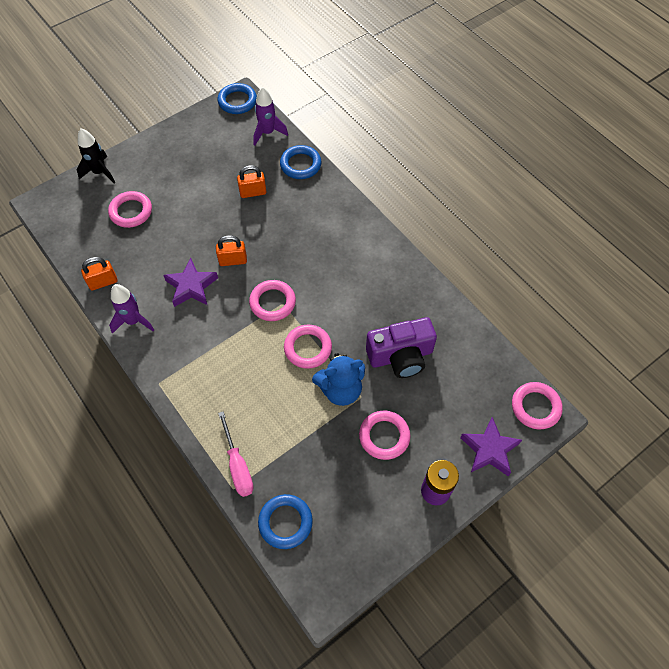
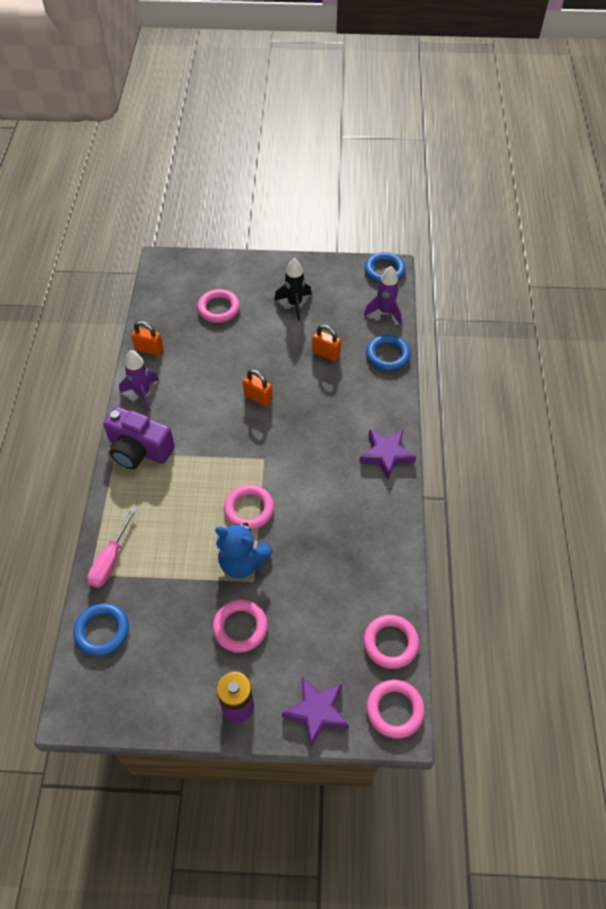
camera: 40 degrees right, 5 degrees down
black rocket [77,128,115,183] -> black rocket moved to [274,258,312,320]
purple star [163,258,218,307] -> purple star moved to [359,429,416,479]
pink ring [249,280,296,321] -> pink ring moved to [364,615,419,669]
purple camera [366,317,437,378] -> purple camera moved to [103,406,175,469]

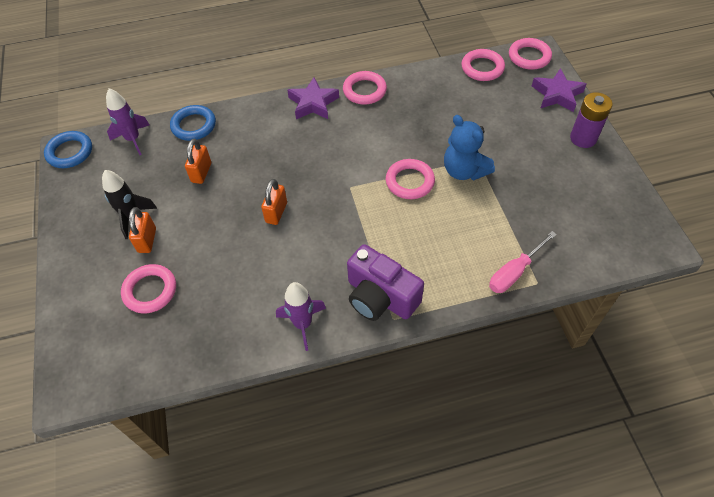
camera: 105 degrees left, 0 degrees up
blue ring [73,603,129,657] -> none
pink screwdriver [87,507,137,588] -> pink screwdriver turned 135 degrees clockwise [489,231,557,293]
purple camera [103,406,175,469] -> purple camera turned 120 degrees clockwise [347,244,424,321]
orange padlock [131,321,163,356] -> orange padlock moved to [129,207,156,253]
pink ring [213,600,268,653] -> pink ring moved to [343,71,387,105]
blue teddy bear [215,522,273,578] -> blue teddy bear turned 135 degrees clockwise [444,115,495,180]

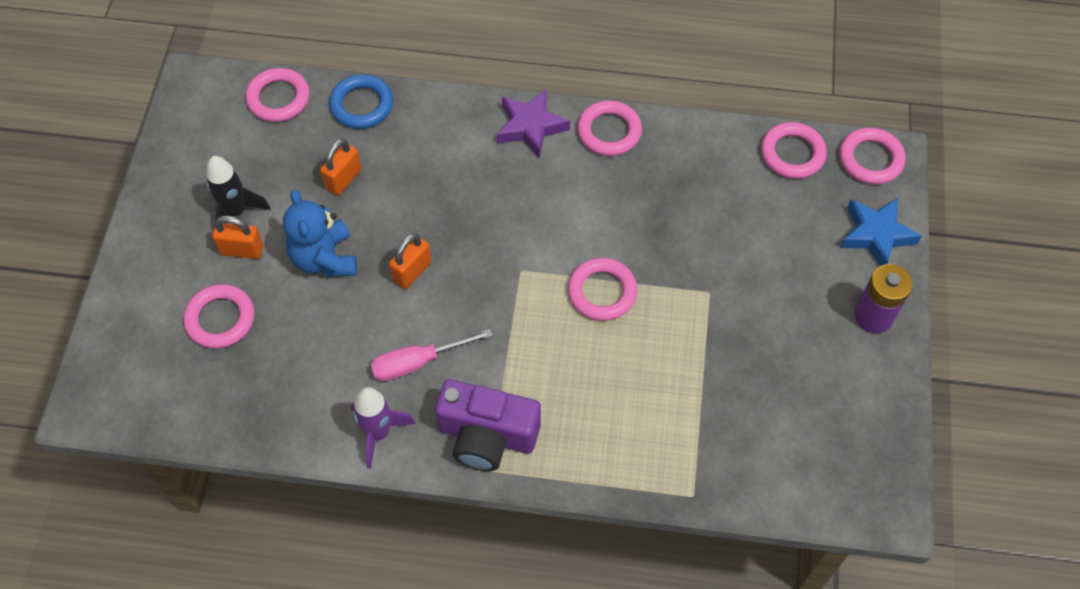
camera: 20 degrees right, 5 degrees up
blue ring [44,131,92,168] -> none
purple rocket [106,88,150,155] -> pink ring [245,68,310,122]
orange padlock [129,207,156,253] -> orange padlock turned 75 degrees clockwise [212,216,263,259]
purple camera [347,244,424,321] -> purple camera turned 45 degrees counterclockwise [435,379,541,471]
blue teddy bear [444,115,495,180] -> blue teddy bear moved to [283,190,357,277]
pink screwdriver [489,231,557,293] -> pink screwdriver moved to [370,329,493,381]
purple star [532,68,586,112] -> blue star [840,198,922,266]

